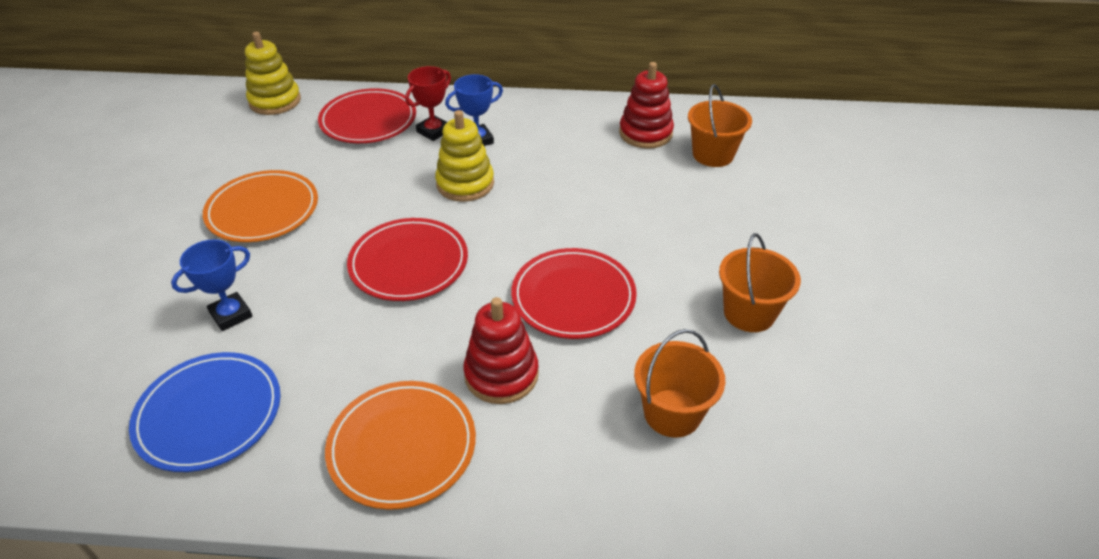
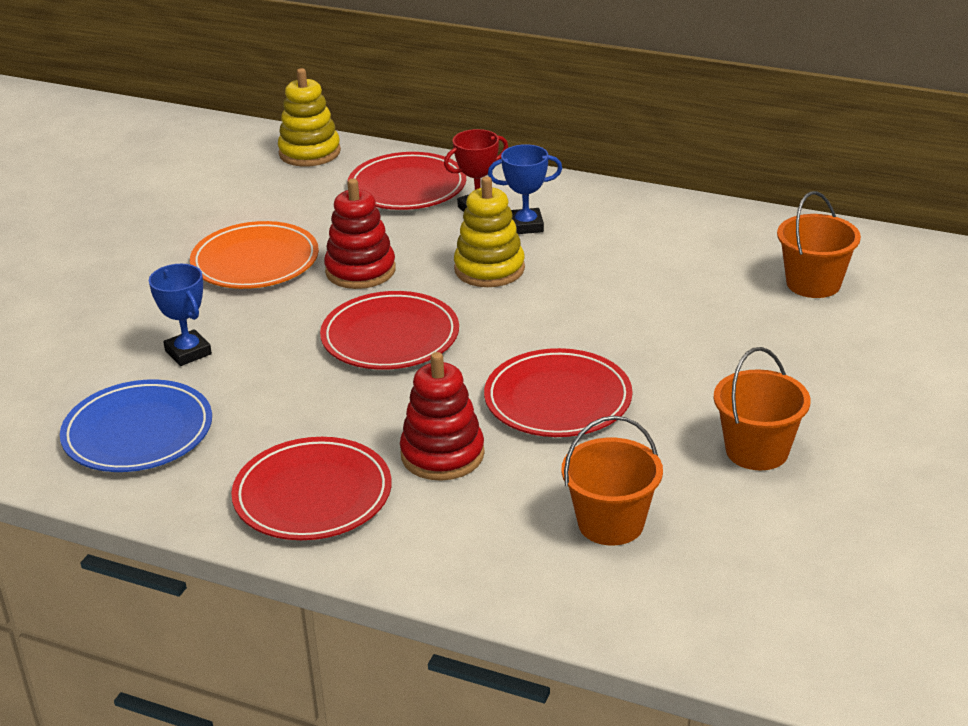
camera: 20 degrees right, 10 degrees down
blue trophy [171,239,252,331] -> blue trophy turned 75 degrees clockwise [149,264,212,366]
orange plate [325,381,476,510] -> red plate [231,437,391,540]
red stacking toy [619,62,674,149] -> red stacking toy moved to [324,178,396,289]

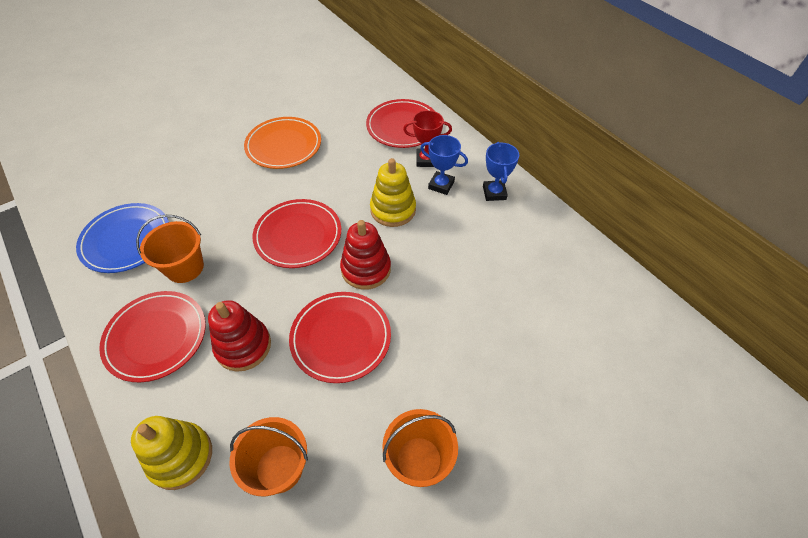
camera: 30 degrees right, 20 degrees up
blue trophy [149,264,212,366] -> blue trophy moved to [483,142,519,201]
yellow stacking toy [278,68,341,167] -> yellow stacking toy moved to [131,416,212,490]
red stacking toy [324,178,396,289] -> red stacking toy moved to [340,220,391,290]
orange bucket [777,191,861,298] -> orange bucket moved to [136,214,204,283]

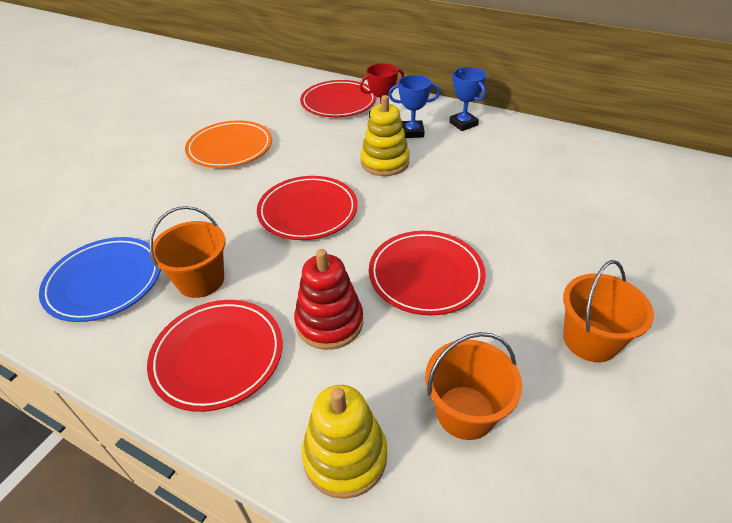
camera: 25 degrees left, 10 degrees down
red stacking toy [340,220,391,290] -> none

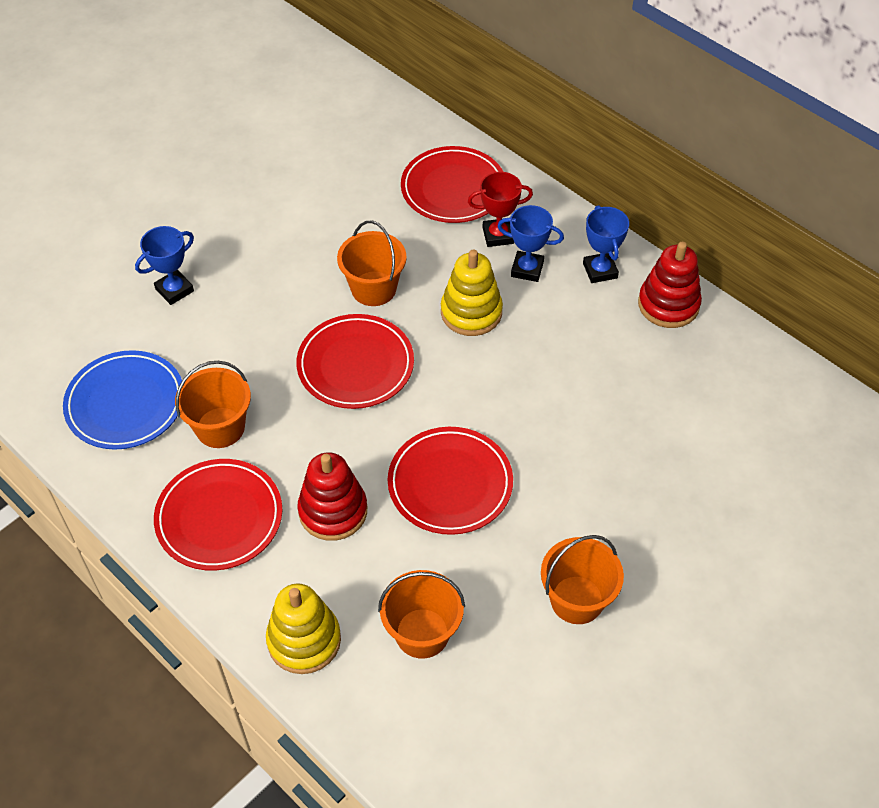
camera: 15 degrees right, 10 degrees up
orange plate [185,120,272,168] -> none
none -> blue trophy [135,226,194,305]
none -> orange bucket [337,220,407,306]
none -> red stacking toy [638,242,702,328]

